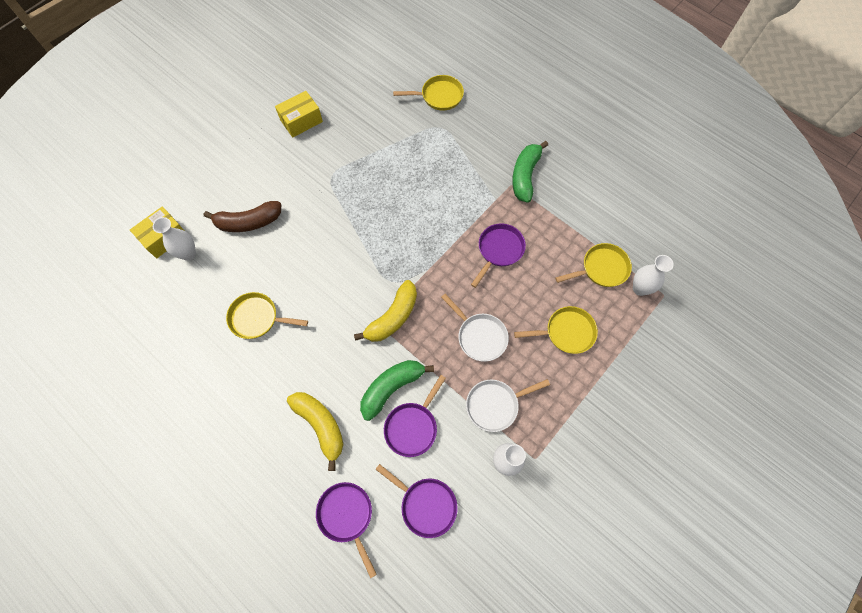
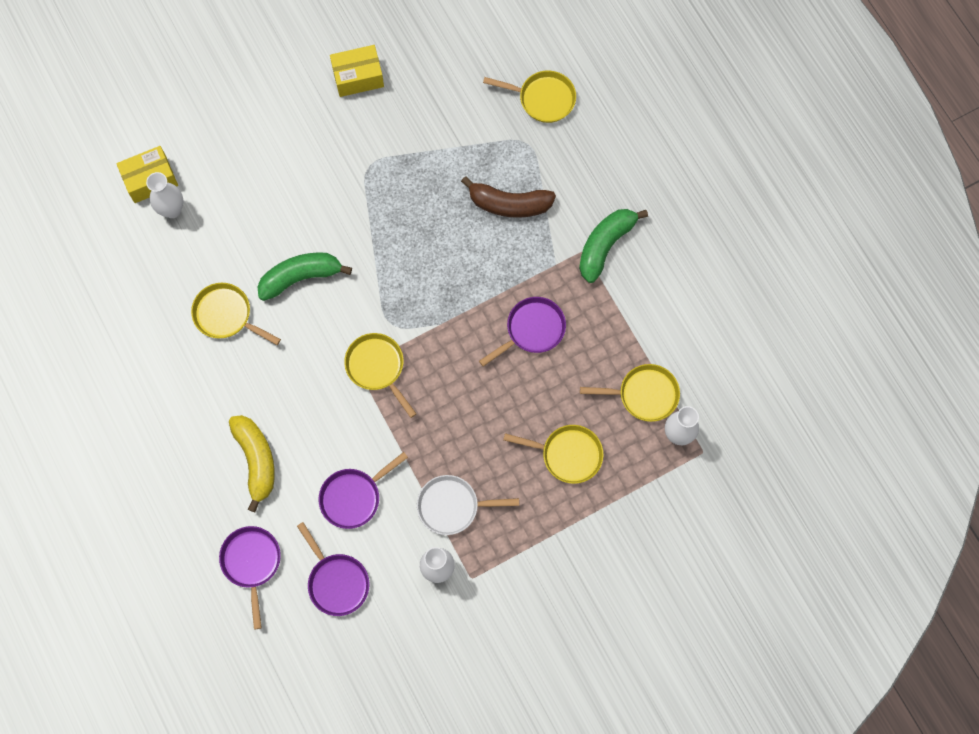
camera: 20 degrees right, 5 degrees up
brown banana [204,201,281,232] -> brown banana moved to [461,176,556,218]
yellow banana [354,280,417,342] -> yellow pan [344,333,417,418]
green banana [360,360,434,421] -> green banana moved to [257,252,352,301]
white pan [441,294,509,362] -> none

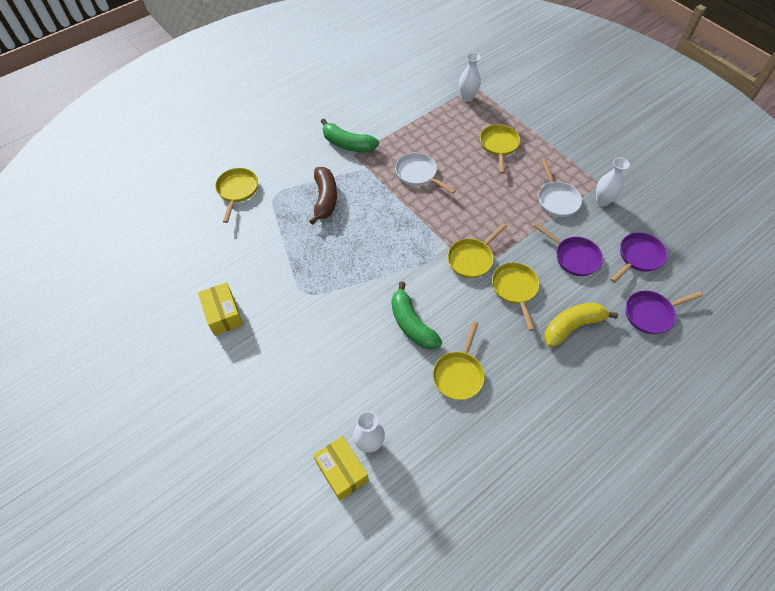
camera: 100 degrees left, 15 degrees down
purple pan [479,297,566,367] -> white pan [395,153,456,194]
yellow pan [580,364,680,422] -> yellow pan moved to [492,262,539,331]

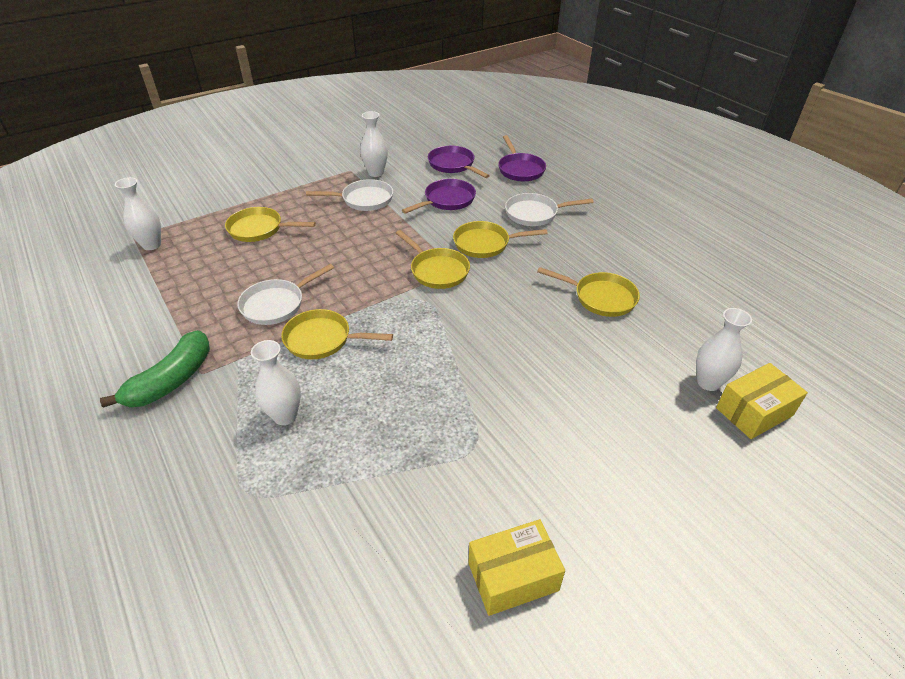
camera: 85 degrees left, 15 degrees down
yellow pan [215,168,258,223] -> yellow pan moved to [281,309,393,359]
brown banana [309,167,337,225] -> white vase [251,340,301,425]
green banana [392,282,442,350] -> none
yellow banana [544,303,618,347] -> white pan [505,193,594,226]

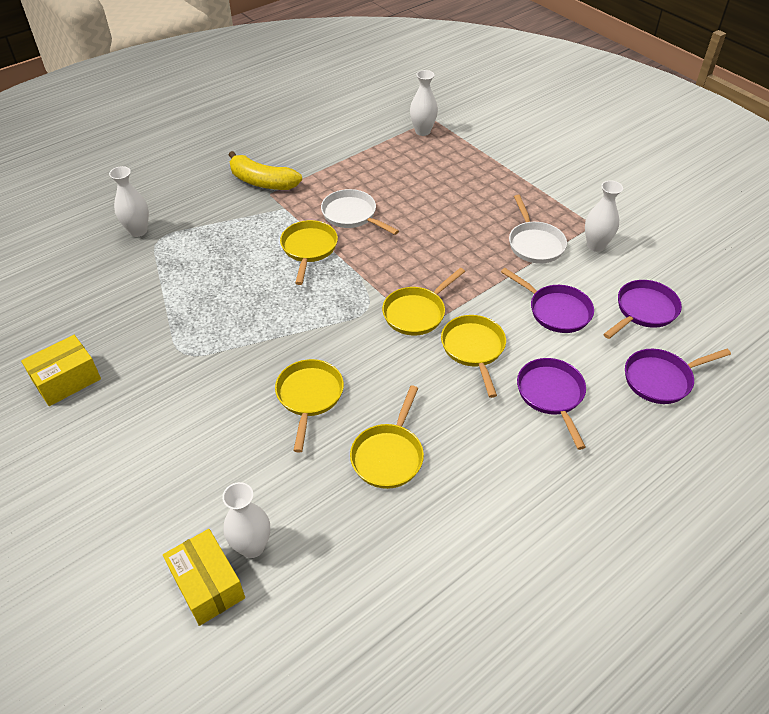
camera: 85 degrees right, 5 degrees up
green banana [100,330,210,407] -> yellow banana [229,151,302,190]
yellow pan [225,207,316,242] -> yellow pan moved to [275,359,344,453]
white vase [251,340,301,425] -> white vase moved to [109,166,149,237]
yellow box [469,519,565,616] -> yellow box turned 75 degrees clockwise [21,335,101,406]
white pan [505,193,594,226] -> purple pan [517,358,586,450]

